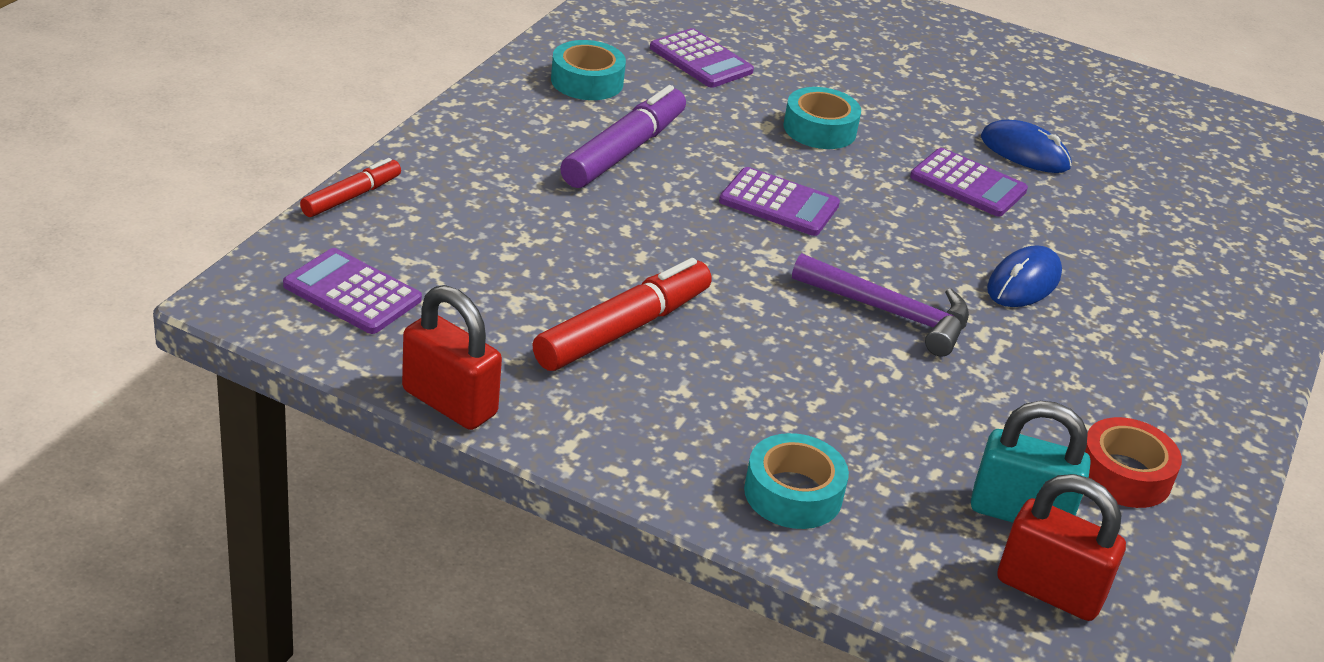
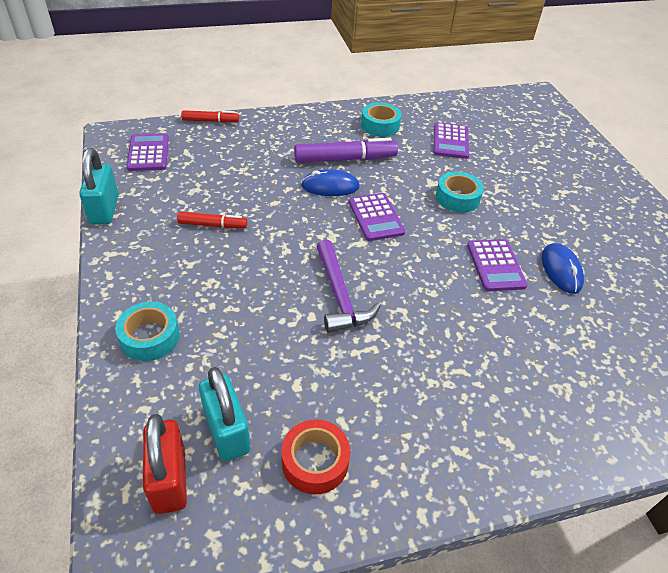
camera: 50 degrees right, 10 degrees up
red padlock [402,285,502,430] -> turquoise padlock [79,148,119,224]
red marker [532,258,712,371] -> red marker [177,212,247,228], size x0.58
blue mouse [987,245,1062,307] -> blue mouse moved to [301,169,360,196]

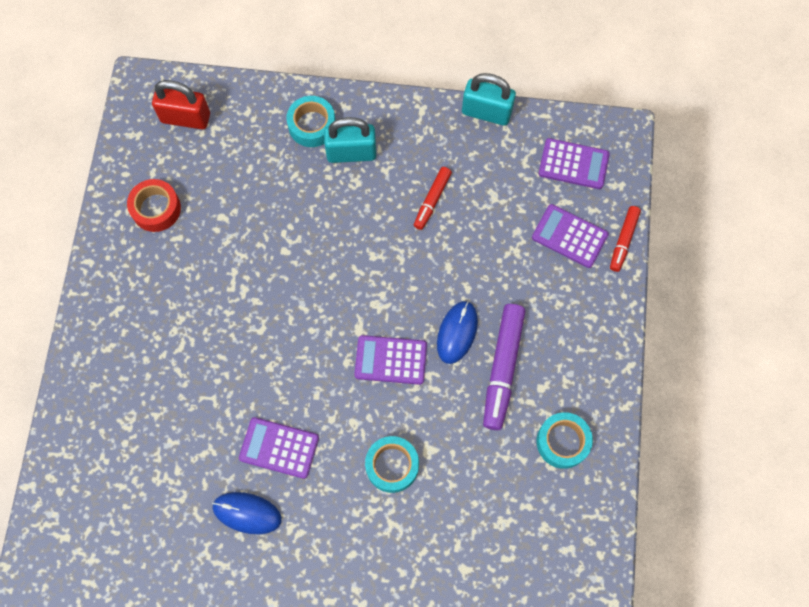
camera: 115 degrees right, 25 degrees up
turquoise padlock [199,367,250,462] -> turquoise padlock moved to [324,117,376,163]
purple hammer [317,240,381,333] -> none
purple calculator [434,122,469,159] -> purple calculator moved to [532,204,609,268]

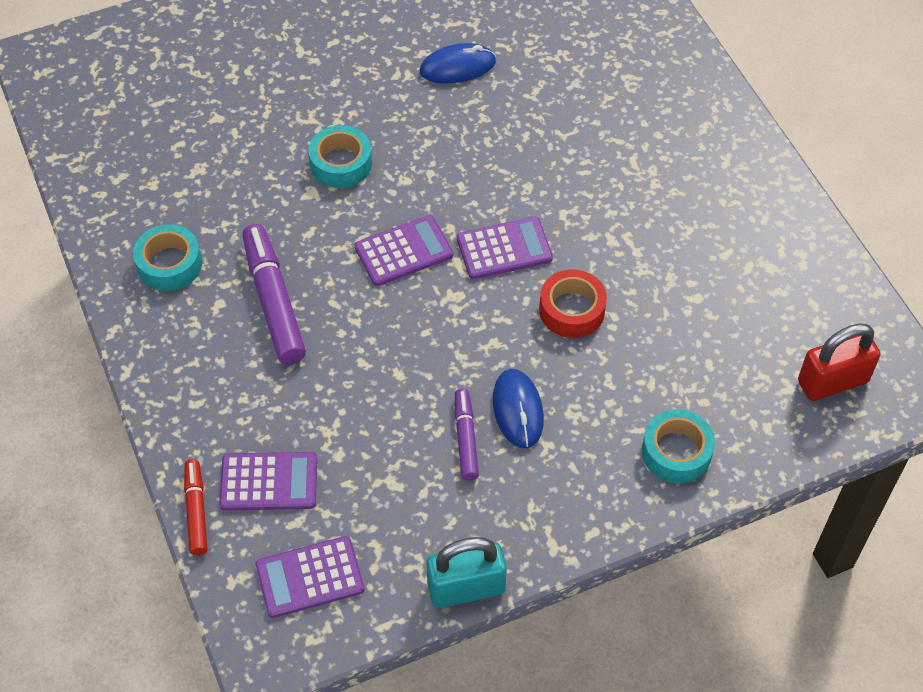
camera: 150 degrees right, 15 degrees down
red tape [127,179,181,232] -> red tape moved to [539,269,607,338]
purple calculator [239,417,319,479] -> purple calculator moved to [457,217,553,279]
turquoise padlock [324,117,376,163] -> none
red marker [414,167,452,230] -> purple marker [455,389,479,480]
blue mouse [437,301,478,364] -> blue mouse moved to [493,369,544,448]

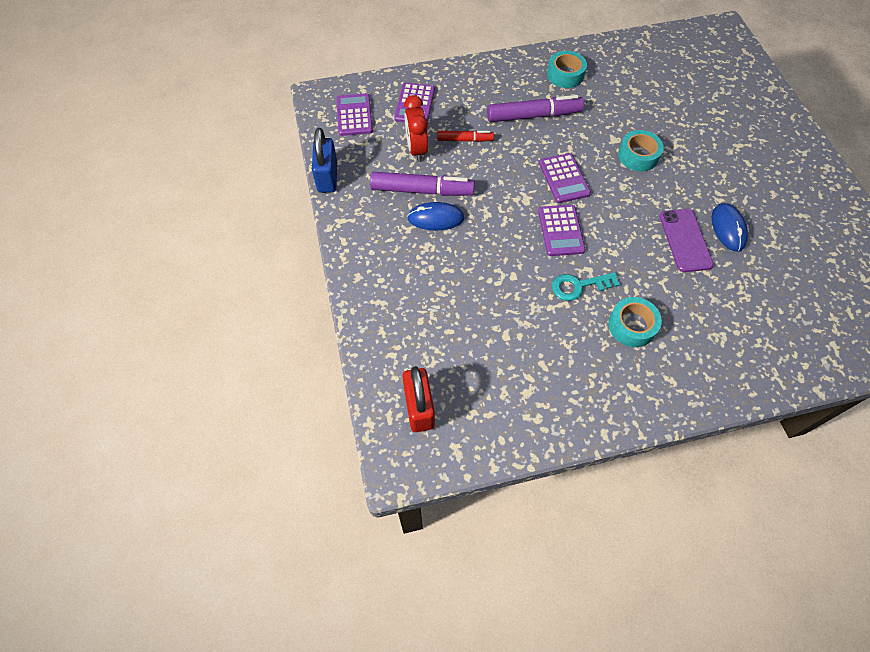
camera: 100 degrees right, 5 degrees up
red marker [184,459,208,555] -> red marker moved to [437,131,494,142]
turquoise padlock [426,537,507,608] -> blue padlock [312,128,337,193]
purple marker [455,389,479,480] -> purple marker [370,172,475,196], size x1.73
red tape [539,269,607,338] -> none
turquoise tape [642,409,715,483] -> turquoise tape moved to [608,297,662,347]
none -> red clock [404,95,428,162]
none -> turquoise key [552,272,620,301]
none -> purple phone [659,209,714,272]

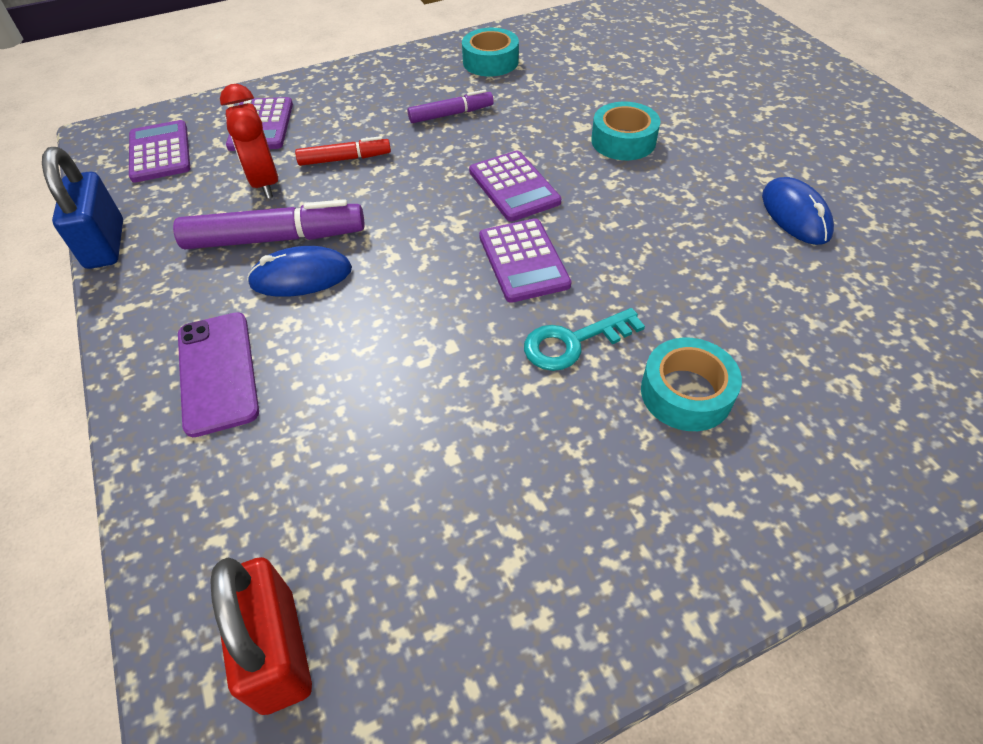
camera: 10 degrees left, 10 degrees down
purple marker [487,95,584,122] -> purple marker [407,89,494,123], size x0.58
purple phone [659,209,714,272] -> purple phone moved to [178,312,259,437]

